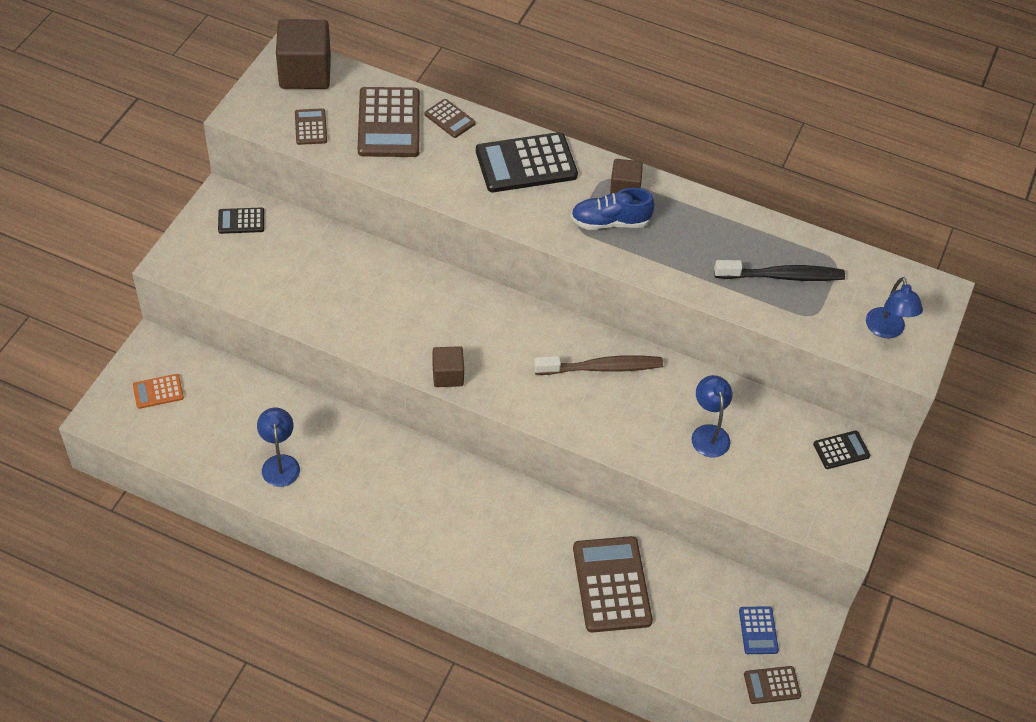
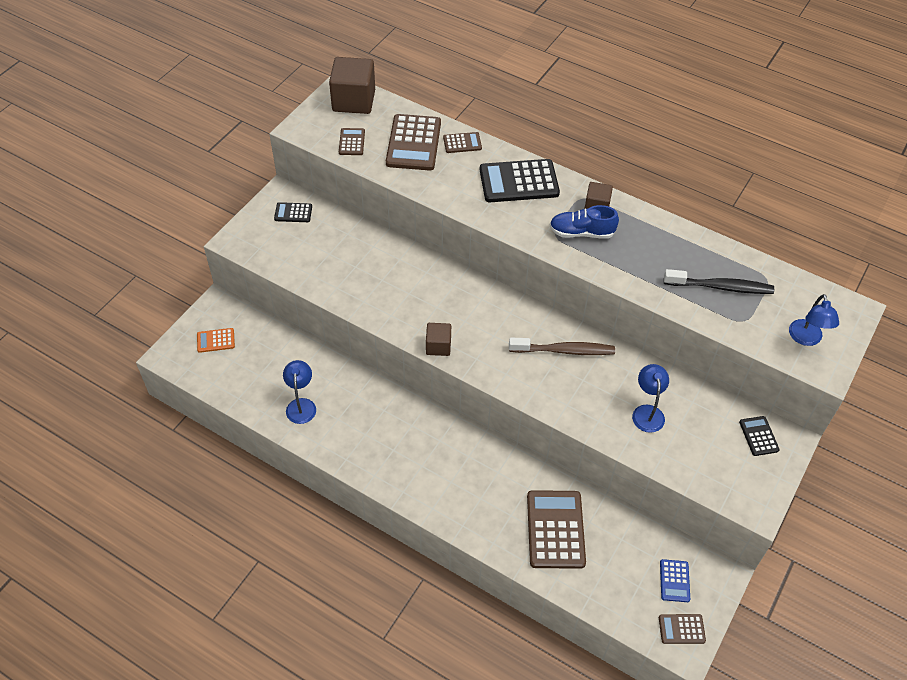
camera: 10 degrees right, 0 degrees up
brown calculator [424,99,476,138] -> brown calculator turned 60 degrees counterclockwise [443,132,482,153]
black calculator [813,431,870,469] -> black calculator turned 90 degrees counterclockwise [739,416,780,456]

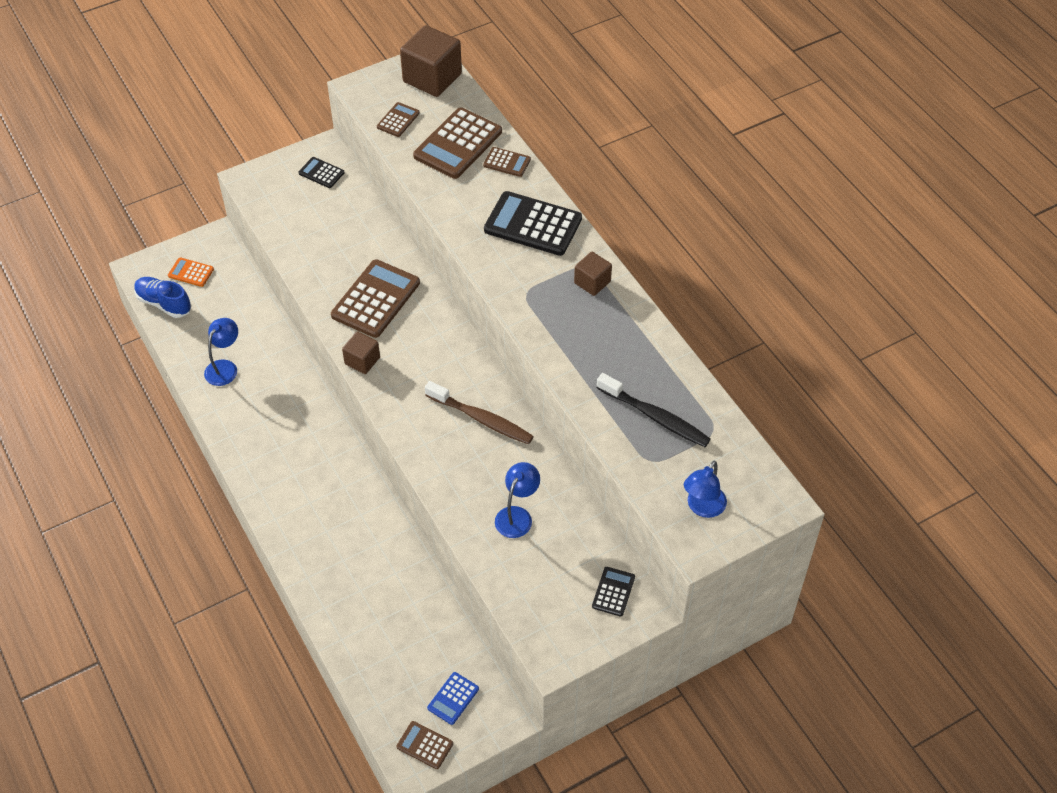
camera: 30 degrees right, 0 degrees up
brown calculator [527,490,586,569] -> brown calculator moved to [331,259,420,338]
blue shoe [550,205,619,239] -> blue shoe moved to [134,277,191,318]

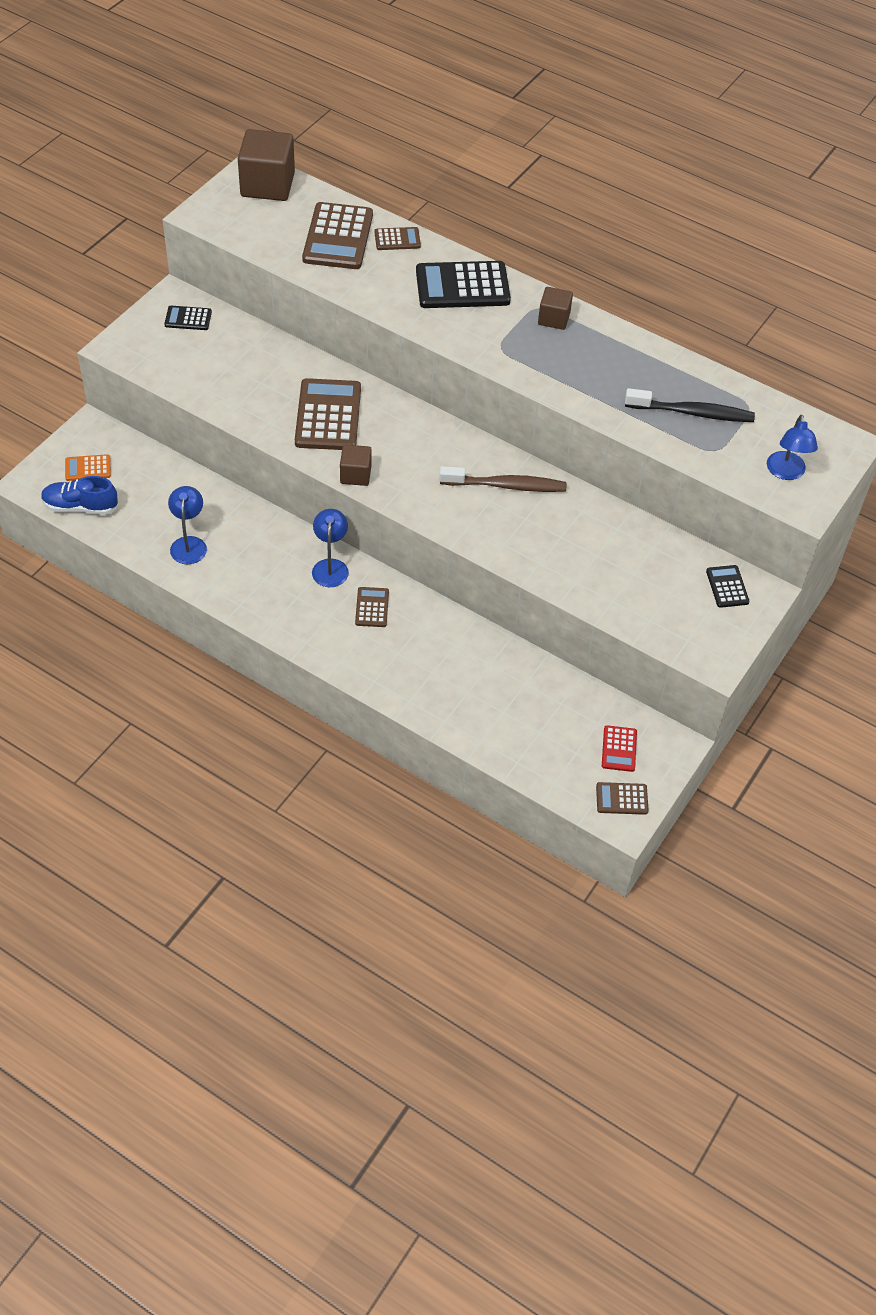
camera: 30 degrees left, 0 degrees up
brown calculator [377,102,420,137] -> brown calculator moved to [355,587,389,627]
blue calculator [427,672,479,725] -> red calculator [602,725,637,772]
blue lamp [495,462,540,538] -> blue lamp moved to [312,509,349,587]

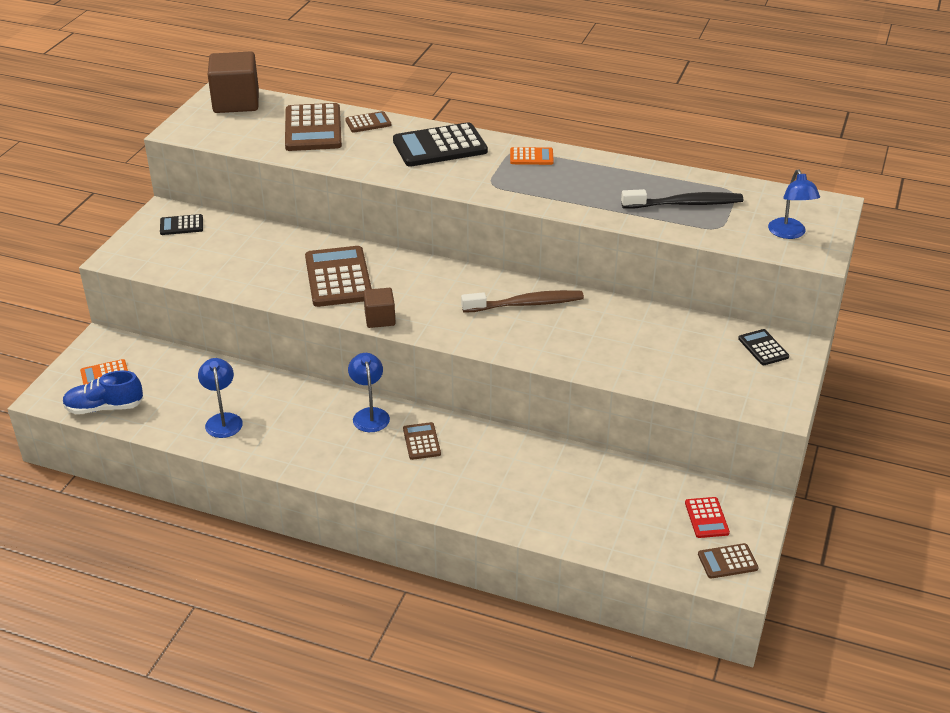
camera: 10 degrees left, 15 degrees down
brown cube [538,287,573,330] -> orange calculator [510,147,554,165]

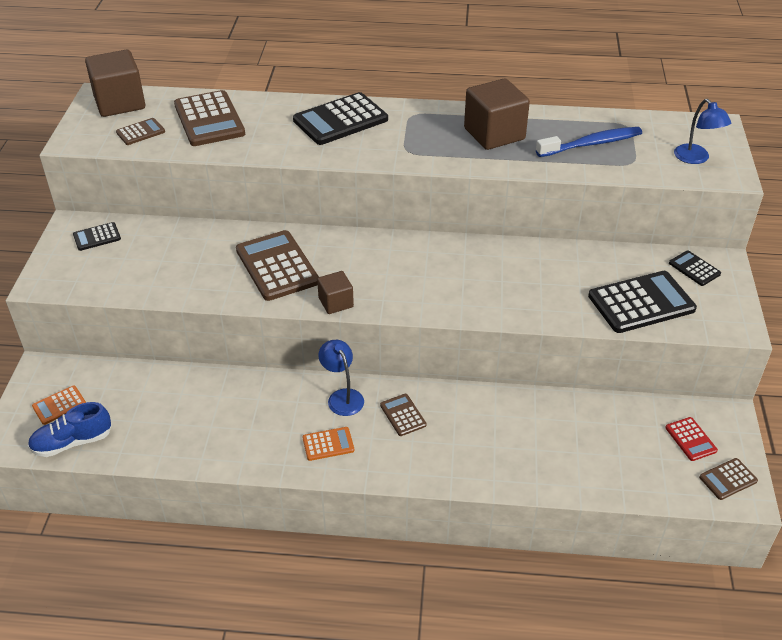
camera: 15 degrees left, 5 degrees up
blue lamp [198,358,243,438] -> none
brown calculator [345,111,391,133] -> brown calculator moved to [116,118,165,145]
brown toothbrush [461,290,584,313] -> none
orange calculator [510,147,554,165] -> orange calculator moved to [303,427,354,461]
black toothbrush [621,189,743,209] -> blue toothbrush [536,127,642,157]
none -> brown cube [464,78,530,150]
none -> black calculator [588,271,697,333]

